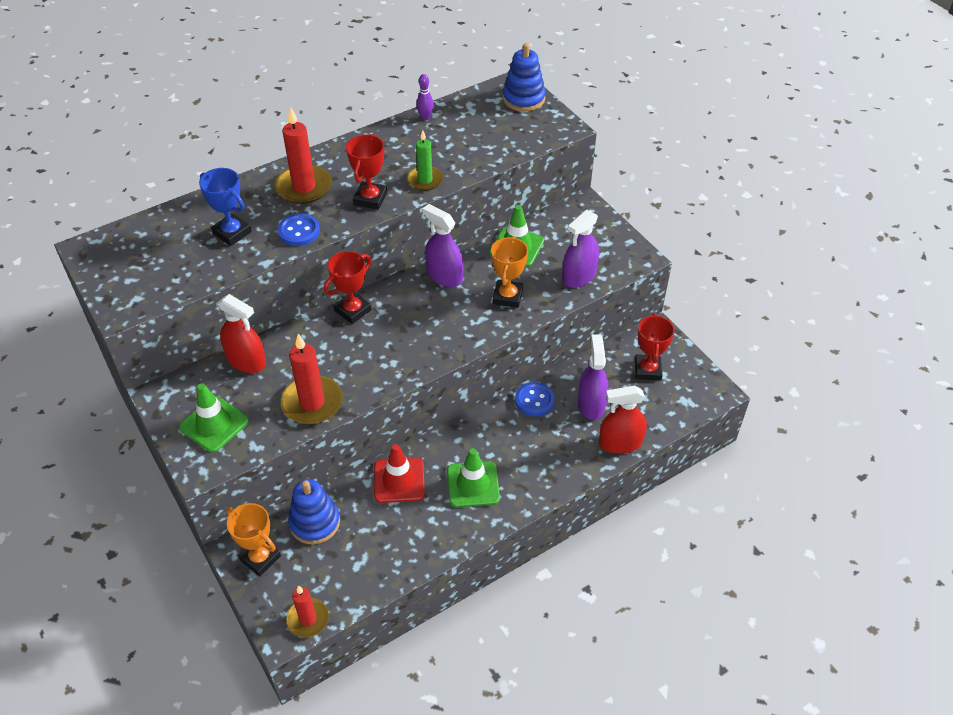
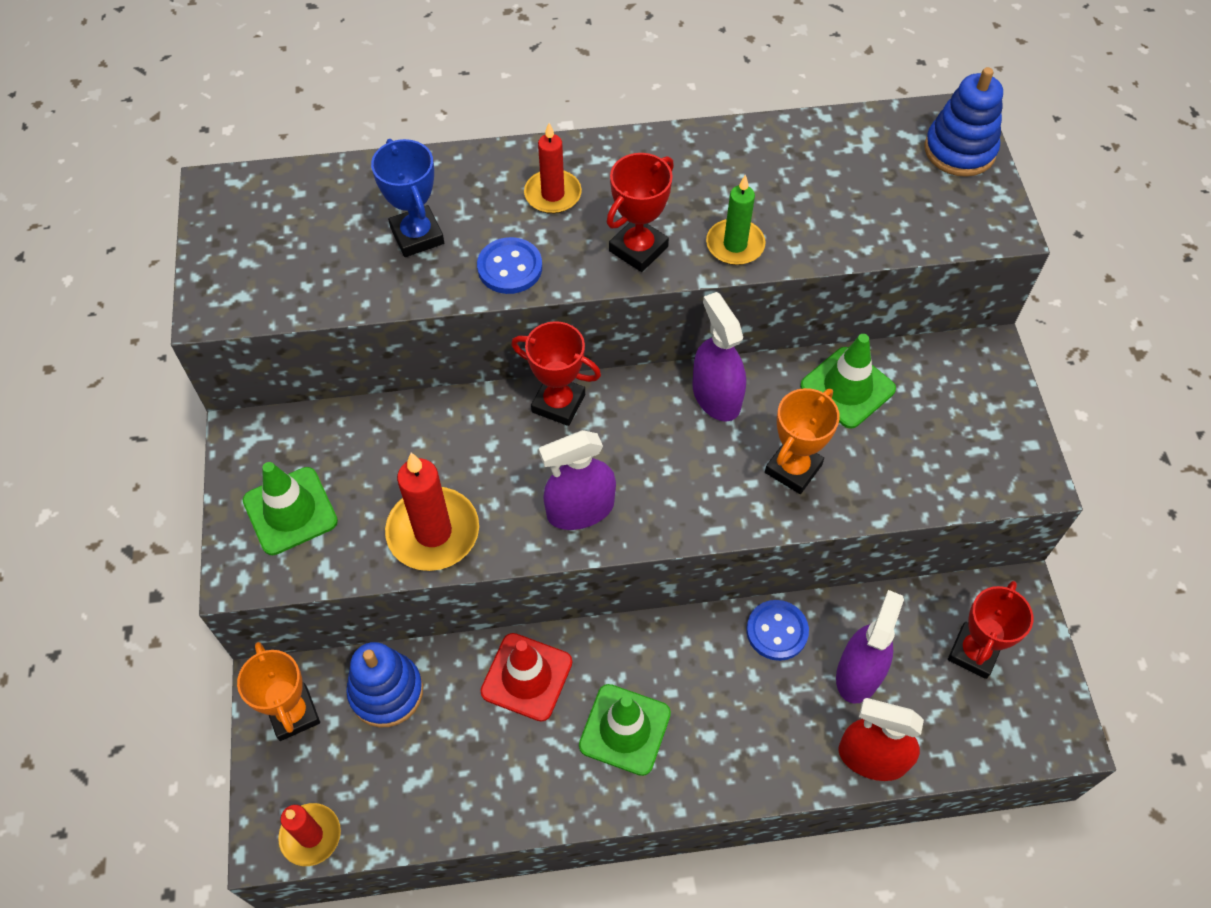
camera: 25 degrees right, 10 degrees up
red spray bottle [218,294,266,373] -> none
red candle [275,107,332,204] -> red candle [524,123,582,214], size x0.65
red trophy [324,251,372,324] -> red trophy turned 45 degrees clockwise [511,321,601,426]
purple bowling pin [416,74,434,120] -> none
purple spray bottle [562,210,599,288] -> purple spray bottle moved to [539,430,616,530]

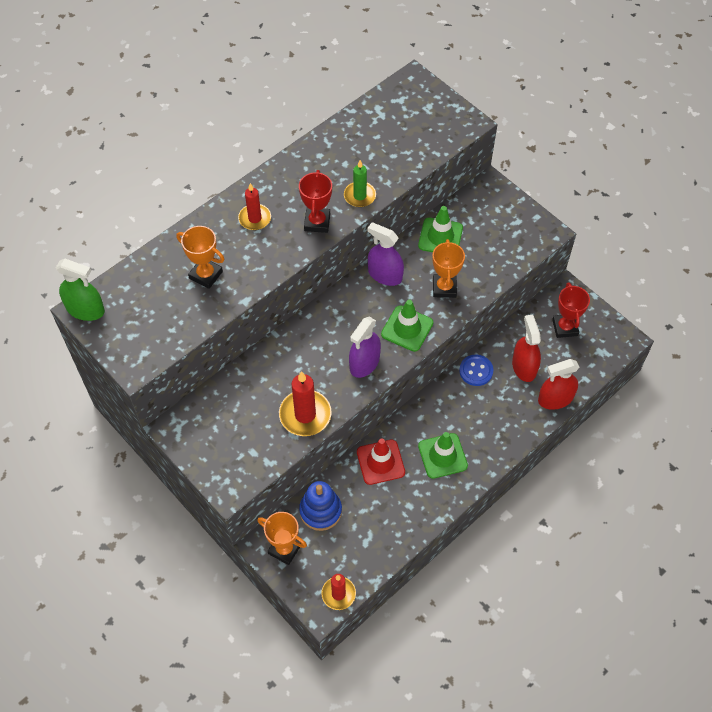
camera: 35 degrees left, 0 degrees up
green traffic cone [243,462,338,555] -> green traffic cone moved to [381,300,433,352]
blue trophy [371,139,444,257] -> orange trophy [176,226,224,289]
blue button [477,237,542,294] -> none
red trophy [511,321,601,426] -> none
purple spray bottle [836,590,904,704] -> red spray bottle [512,315,541,382]
blue stacking toy [924,67,1003,177] -> none
none -> green spray bottle [56,258,105,321]

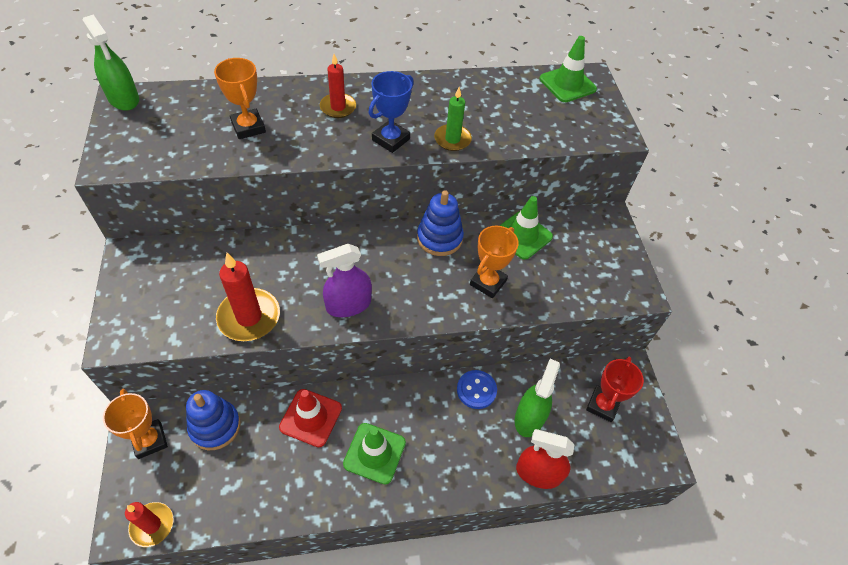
camera: 30 degrees right, 5 degrees down
red trophy [299,170,332,233] -> blue trophy [368,71,414,153]
purple spray bottle [368,222,404,286] -> blue stacking toy [417,190,464,256]
green traffic cone [381,300,433,352] -> green traffic cone moved to [540,36,597,102]
red spray bottle [512,315,541,382] -> green spray bottle [515,359,560,437]

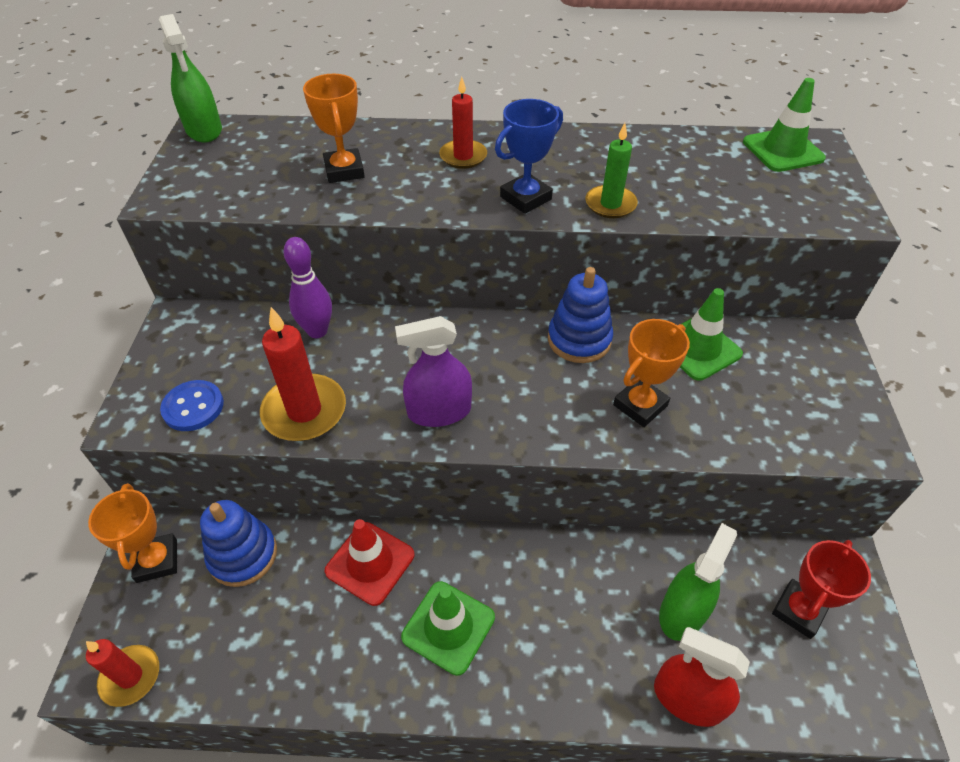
camera: 15 degrees right, 5 degrees down
blue button [457,370,497,409] -> blue button moved to [160,380,224,431]
none -> purple bowling pin [283,237,332,338]

